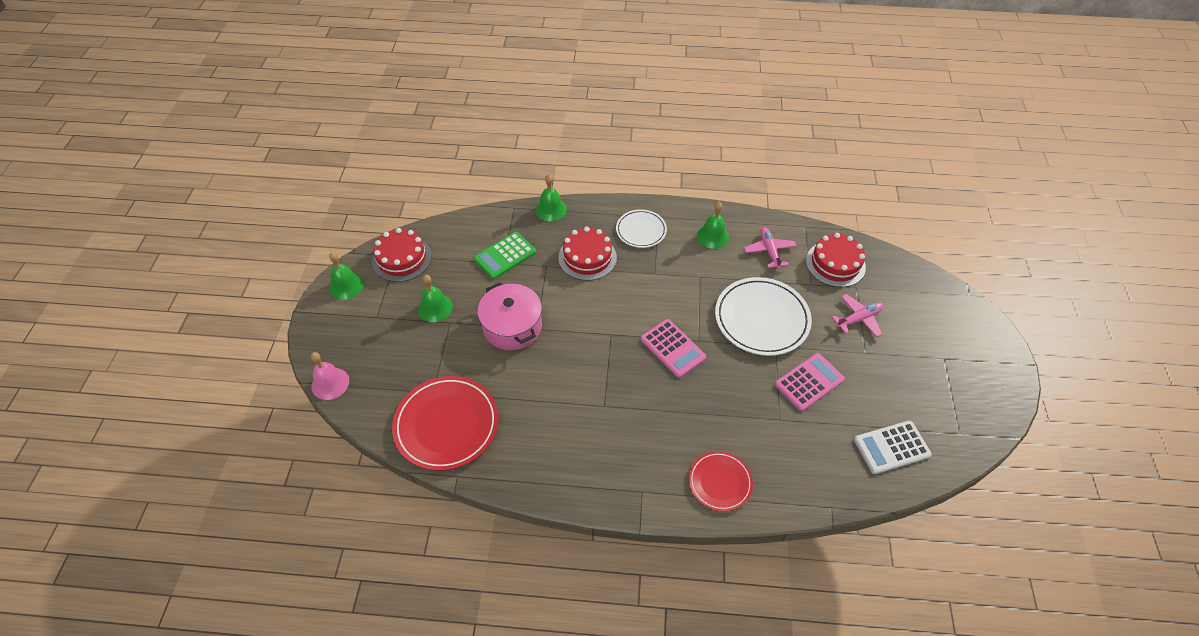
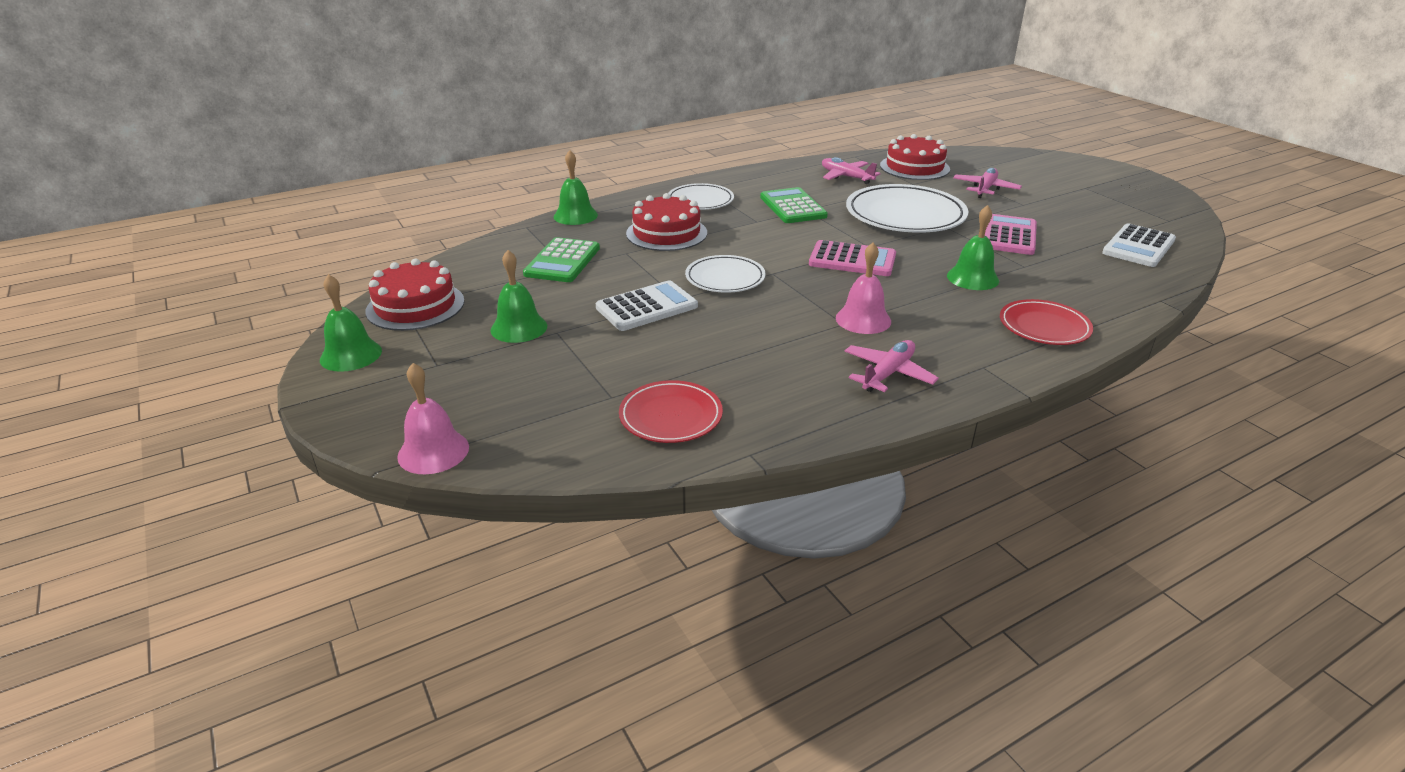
camera: 35 degrees left, 20 degrees down
red plate [392,376,498,471] -> red plate [619,380,723,443], size x0.58
pink pot [477,283,542,350] -> white calculator [596,280,698,331]
green bell [697,202,729,249] -> green bell moved to [947,205,999,290]
none -> white plate [685,255,766,293]
none -> green calculator [760,187,828,223]
none -> pink bell [836,243,891,334]
none -> pink plane [845,340,939,392]

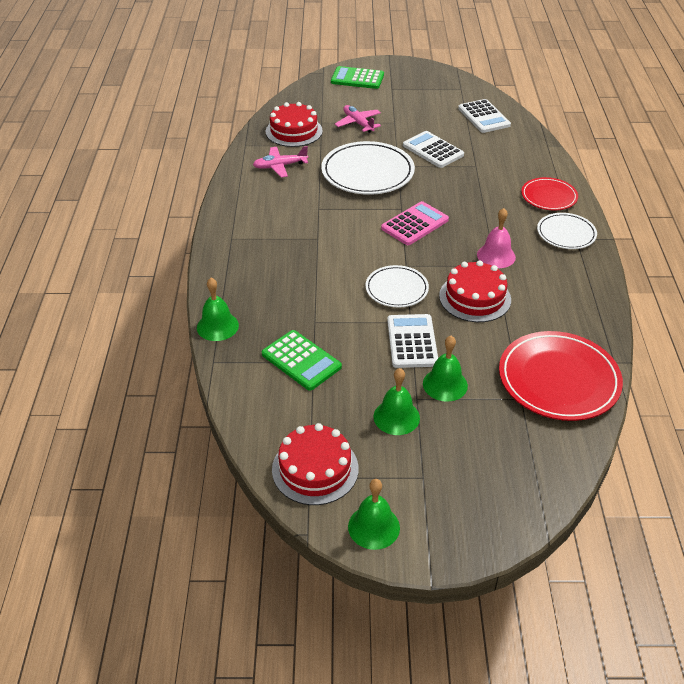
camera: 60 degrees left, 10 degrees up
pink bell [397,363,469,474] -> none
red plate [619,380,723,443] -> red plate [499,331,623,421], size x1.72
red cake [626,193,707,251] -> red cake moved to [439,260,511,322]
white plate [668,183,734,210] -> white plate moved to [537,213,597,249]
green calculator [760,187,828,223] -> green calculator moved to [331,66,384,89]
pink plane [845,340,939,392] -> none
green bell [947,205,999,290] -> green bell moved to [423,336,468,402]
pink calculator [985,214,1037,255] -> white calculator [403,131,464,168]

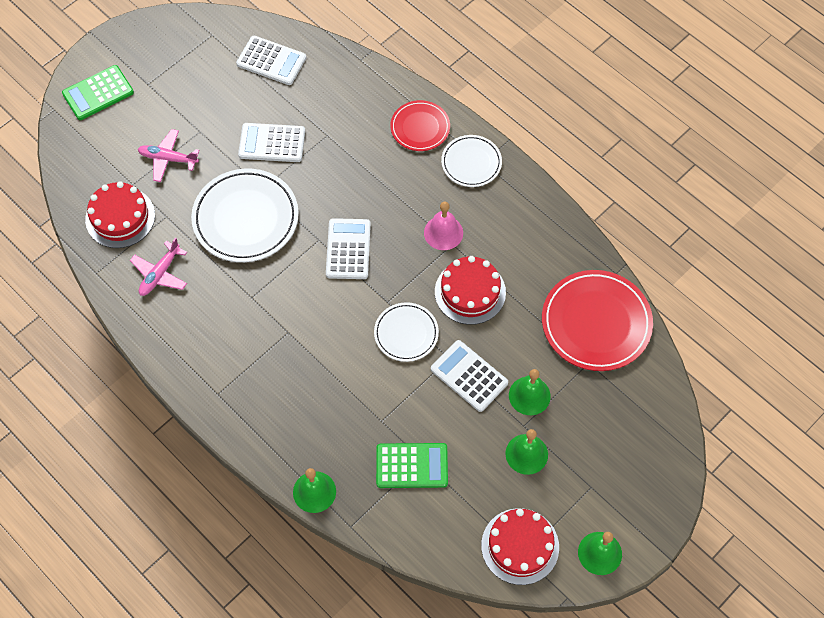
camera: 45 degrees left, 20 degrees up
pink calculator [381,201,449,245] -> white calculator [326,218,371,279]

